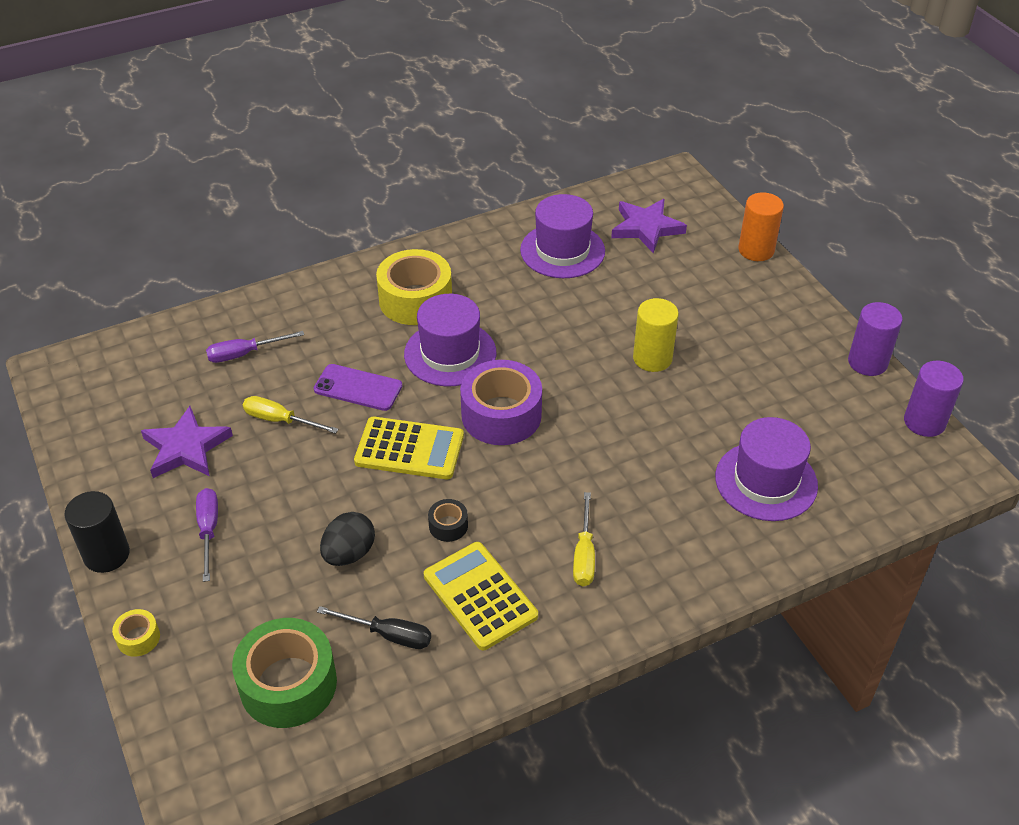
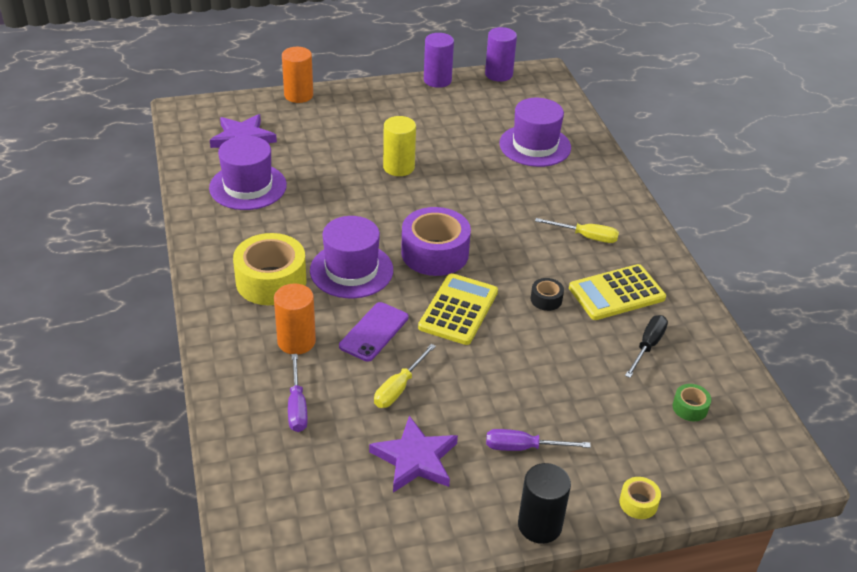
camera: 80 degrees left, 5 degrees down
green tape [232,618,337,728] -> green tape [673,384,711,421], size x0.45
black egg [320,512,375,566] -> none
none -> orange cylinder [274,283,316,355]

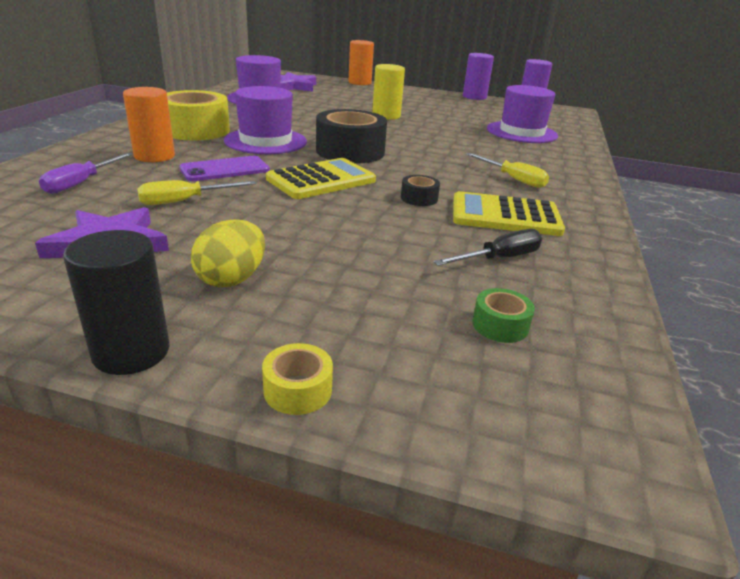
camera: 30 degrees right, 10 degrees down
purple tape [401,207,471,276] -> black tape [316,109,387,163]
purple screwdriver [486,429,591,451] -> yellow egg [191,219,265,288]

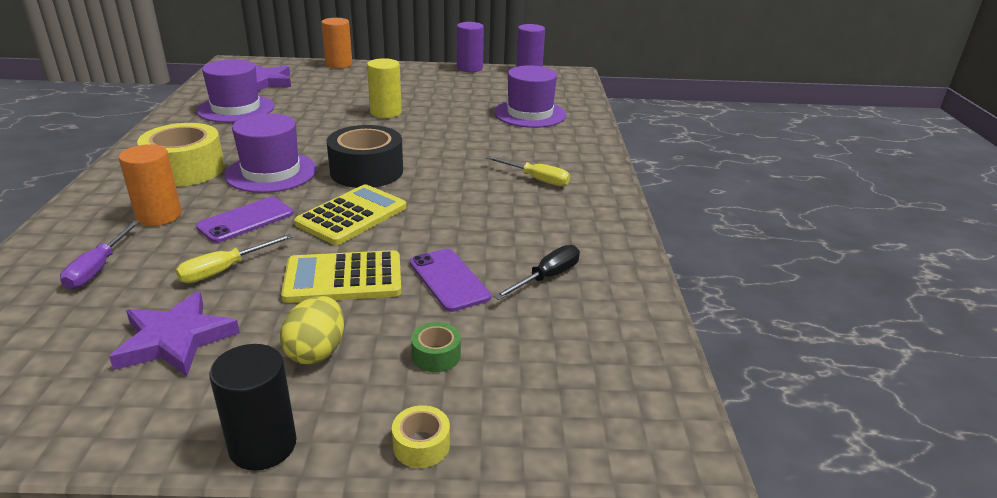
camera: 15 degrees left, 0 degrees up
black tape [401,175,440,206] -> none
yellow calculator [453,191,565,236] -> yellow calculator moved to [281,250,401,303]
green tape [472,288,535,343] -> green tape moved to [411,322,461,372]
none -> purple phone [410,249,491,312]

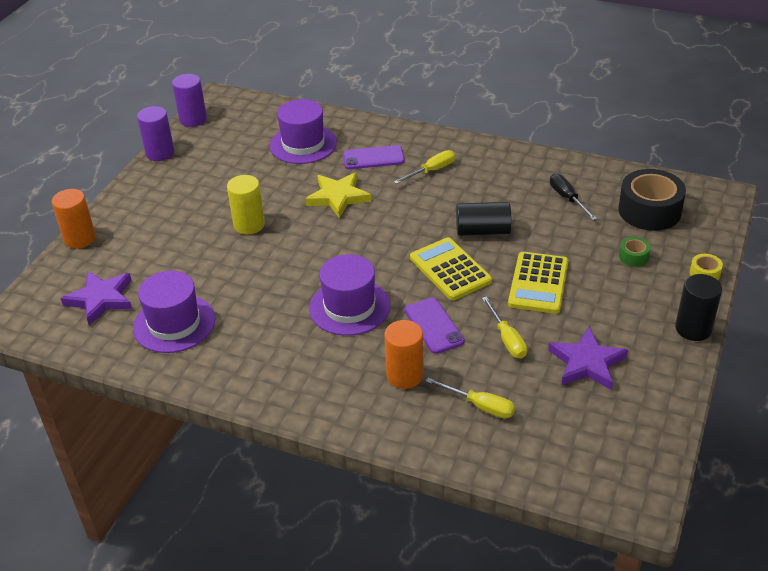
camera: 65 degrees left, 10 degrees up
purple screwdriver [60,220,141,289] -> yellow screwdriver [426,378,515,418]
yellow tape [137,123,225,187] -> none
yellow egg [280,296,344,364] -> none
black tape [327,125,403,188] -> black tape moved to [618,169,686,231]
purple phone [410,249,491,312] -> purple phone moved to [343,145,405,169]
none -> yellow star [305,172,371,218]
none -> black cylinder [456,202,512,236]

